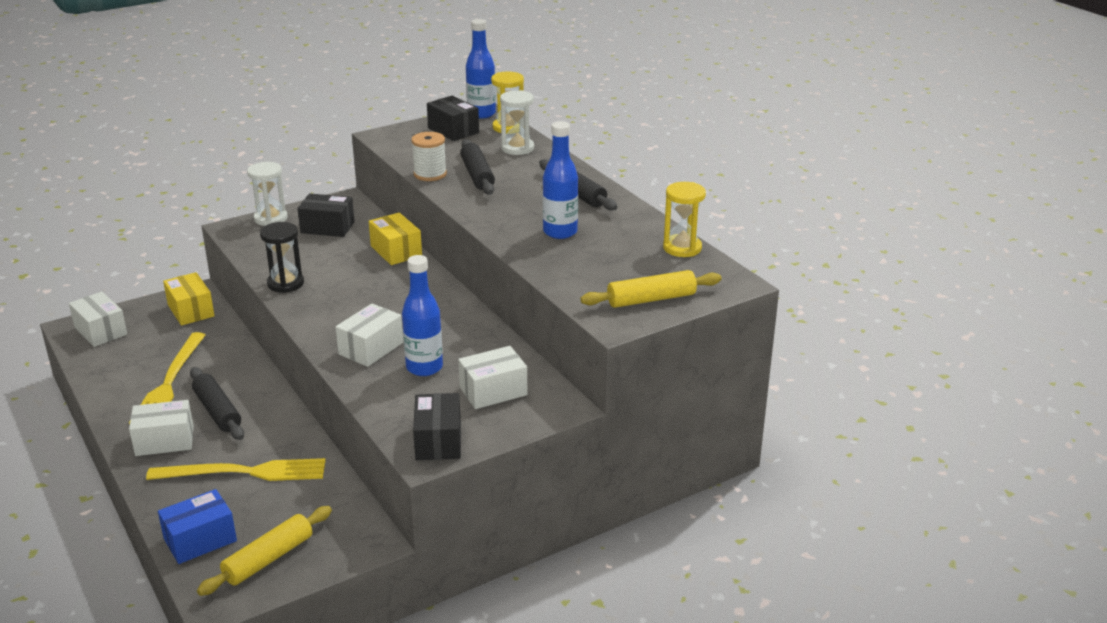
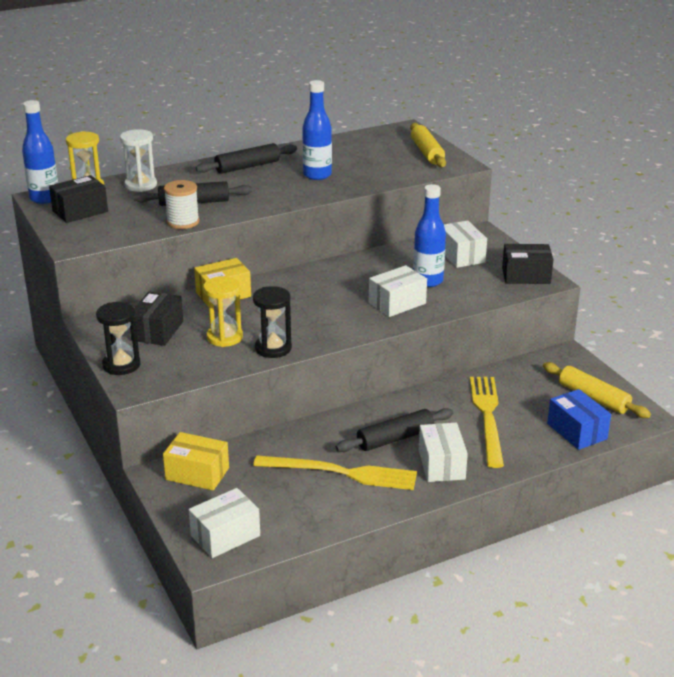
camera: 85 degrees left, 0 degrees up
yellow box [163,272,215,326] -> yellow box turned 45 degrees clockwise [163,432,229,490]
white hourglass [247,162,288,226] -> black hourglass [96,302,140,375]
white box [335,303,403,367] -> white box turned 75 degrees counterclockwise [369,265,427,317]
yellow hourglass [663,182,706,257] -> yellow hourglass moved to [203,276,243,347]

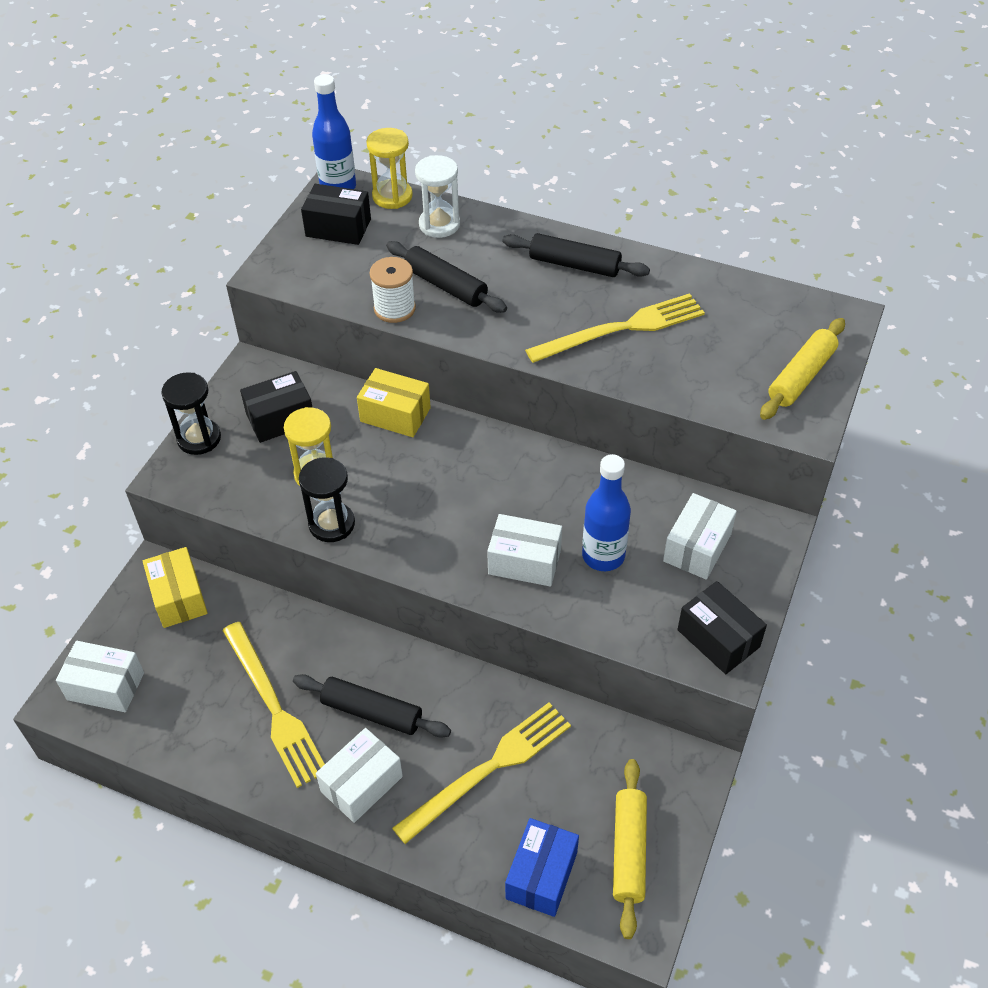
camera: 50 degrees right, 20 degrees up
blue bottle [302,80,332,180] -> yellow fork [525,293,705,363]

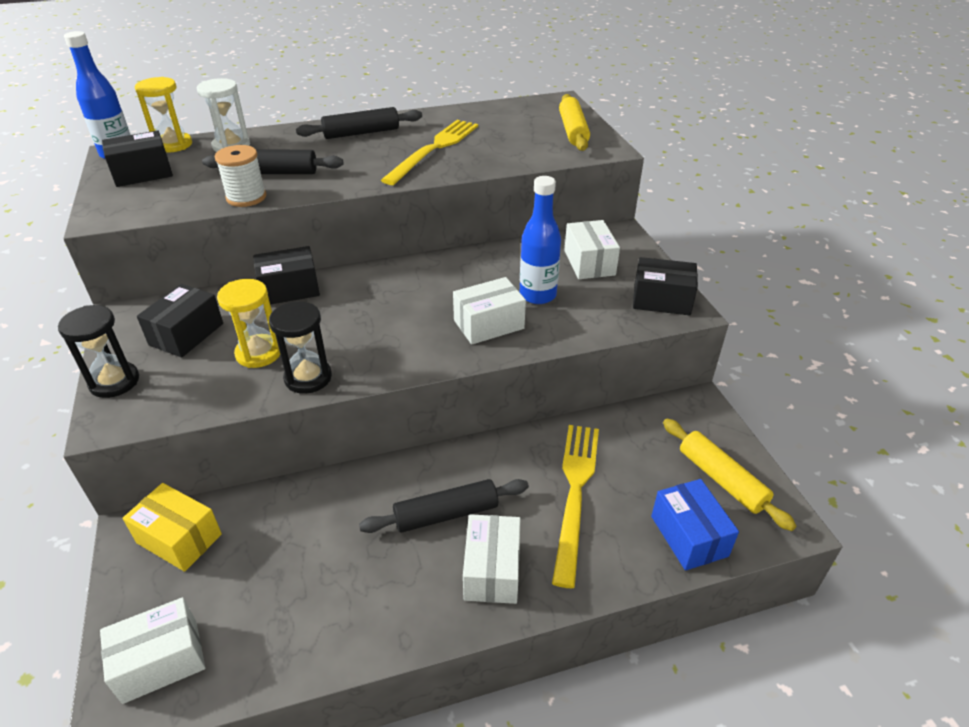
camera: 40 degrees left, 10 degrees down
yellow fork [222,622,325,788] -> none
yellow box [357,368,431,437] -> black box [253,246,320,305]

